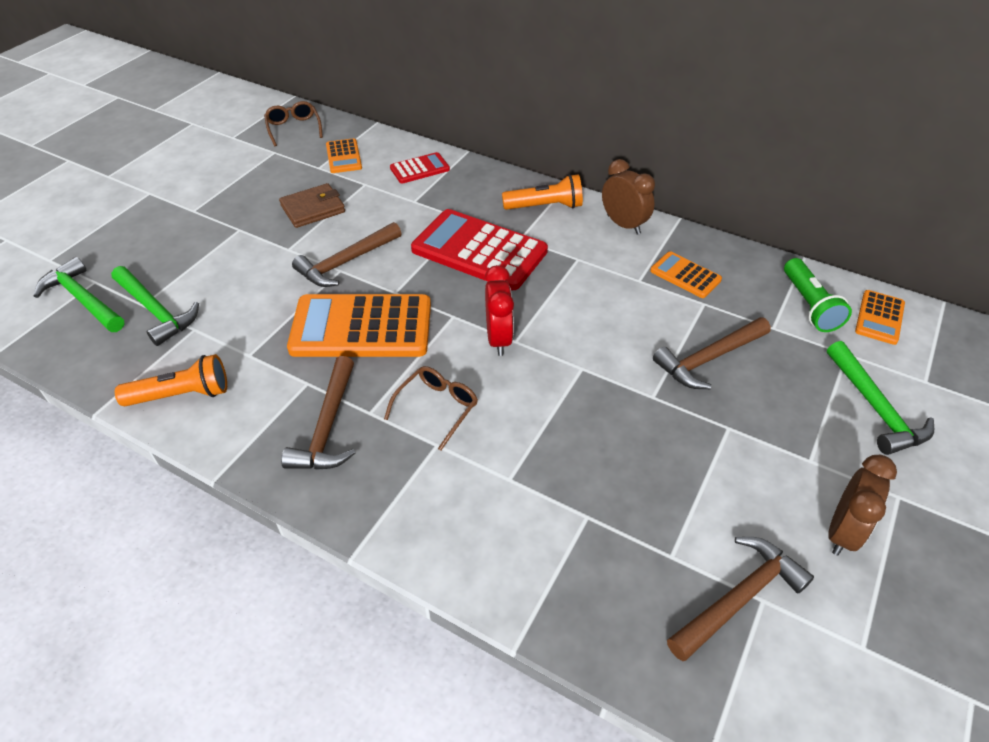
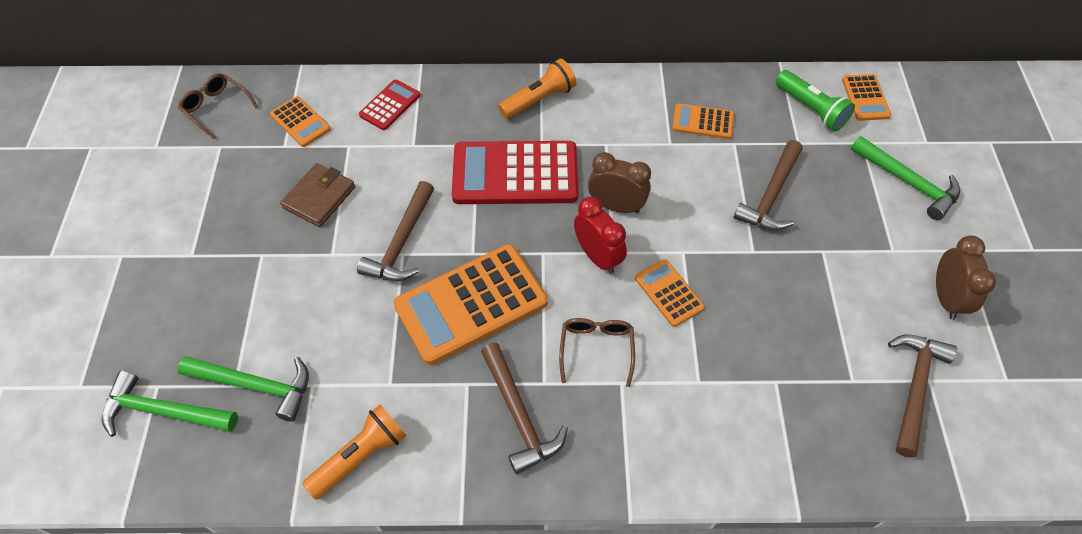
camera: 30 degrees left, 10 degrees up
brown clock [602,159,655,235] -> brown clock moved to [588,152,651,214]
none -> orange calculator [635,259,705,327]

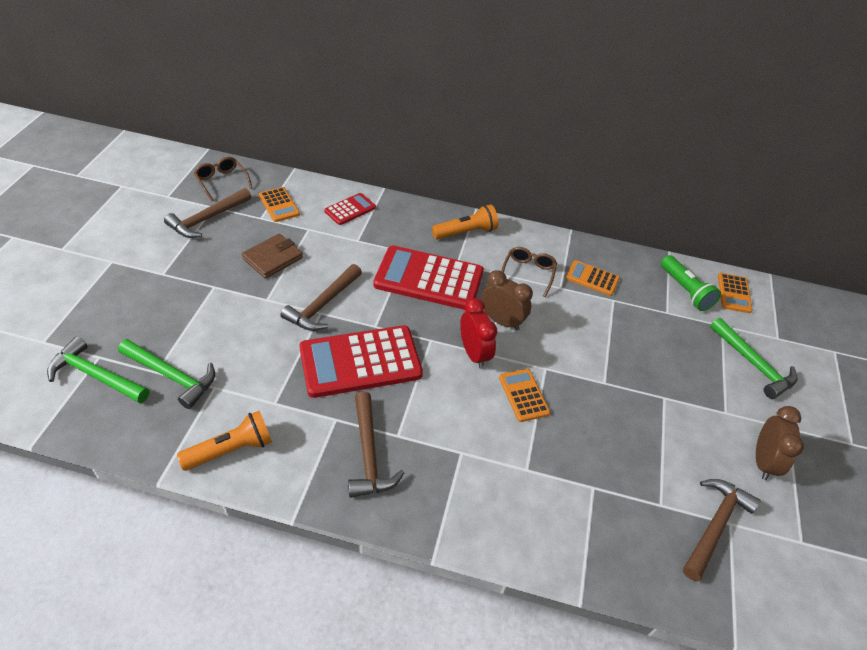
camera: 10 degrees right, 10 degrees down
orange calculator [393,244,548,365] -> red calculator [300,325,423,398]
brown glasses [559,318,635,387] -> brown glasses moved to [501,247,557,297]
brown hammer [734,140,803,231] -> brown hammer moved to [164,188,252,238]

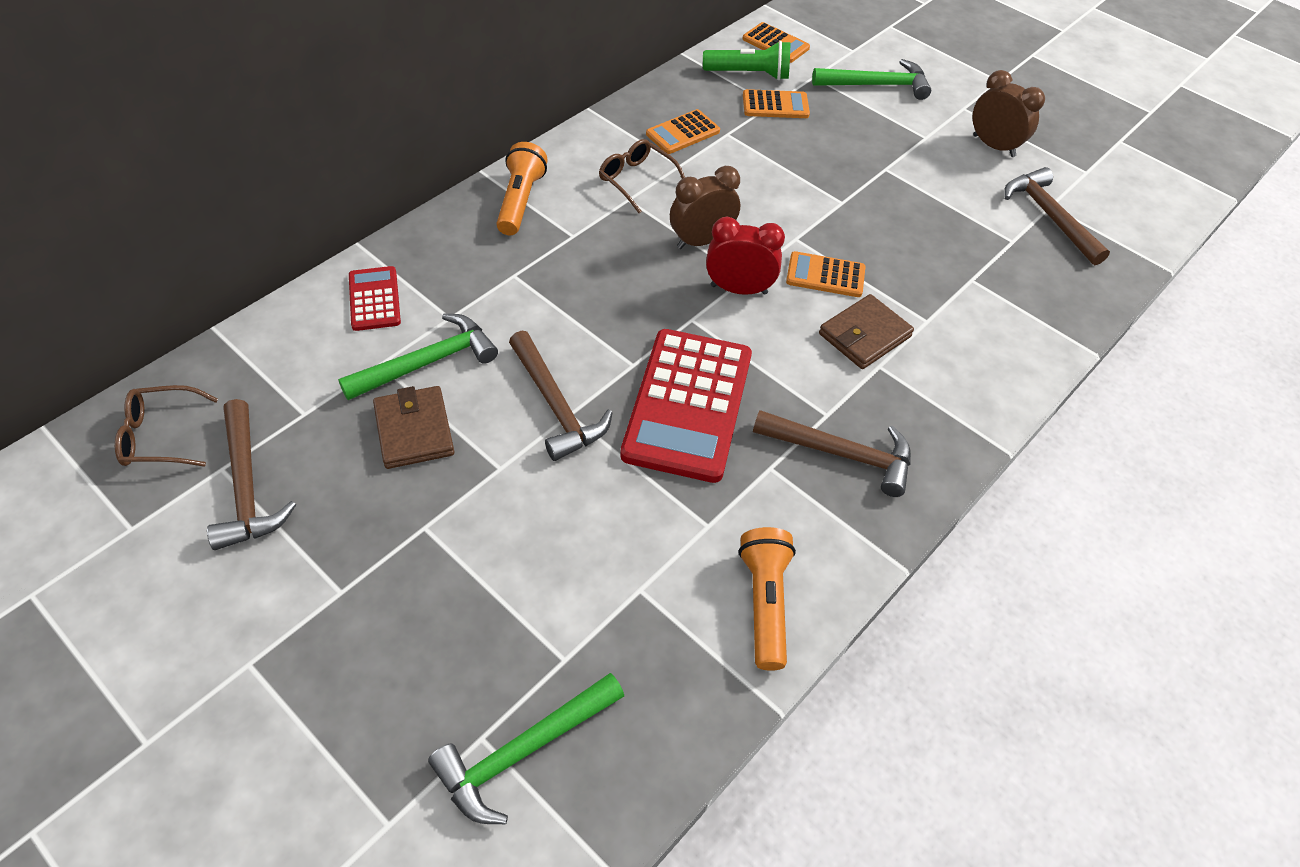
camera: 60 degrees left, 5 degrees up
green hammer [118,339,215,409] -> green hammer moved to [338,313,498,400]
orange calculator [259,187,300,222] -> orange calculator moved to [743,89,810,118]
red calculator [373,245,484,310] -> none
none -> brown wallet [819,294,914,369]

